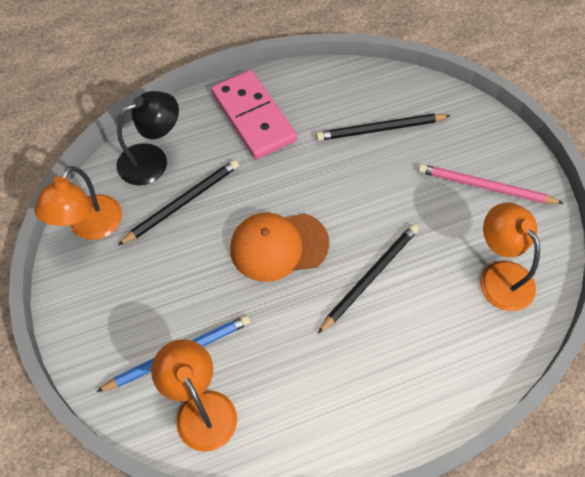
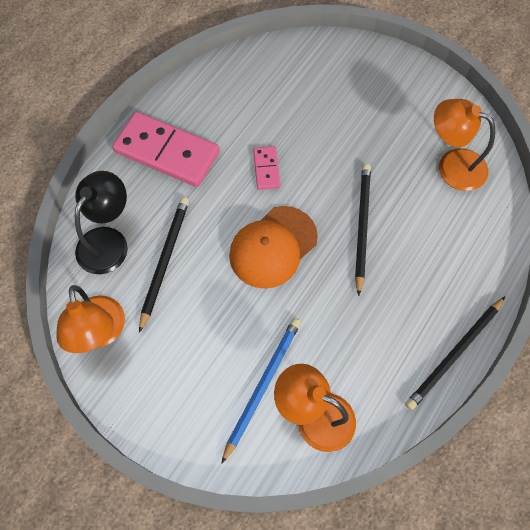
camera: 35 degrees left, 5 degrees up
black pencil [316,114,451,141] -> black pencil moved to [405,297,505,410]
pink pencil [418,164,564,204] -> none
none -> pink domino [253,146,281,190]

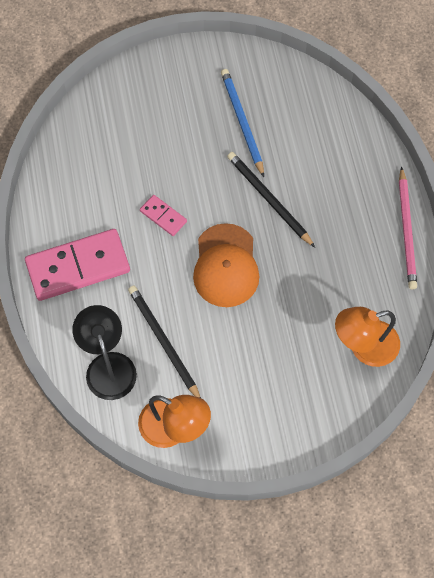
camera: 45 degrees left, 0 degrees up
blue pencil [221,318,301,464] -> blue pencil moved to [221,69,264,177]
black pencil [405,297,505,410] -> pink pencil [399,166,417,289]
orange lamp [434,99,495,191] -> none

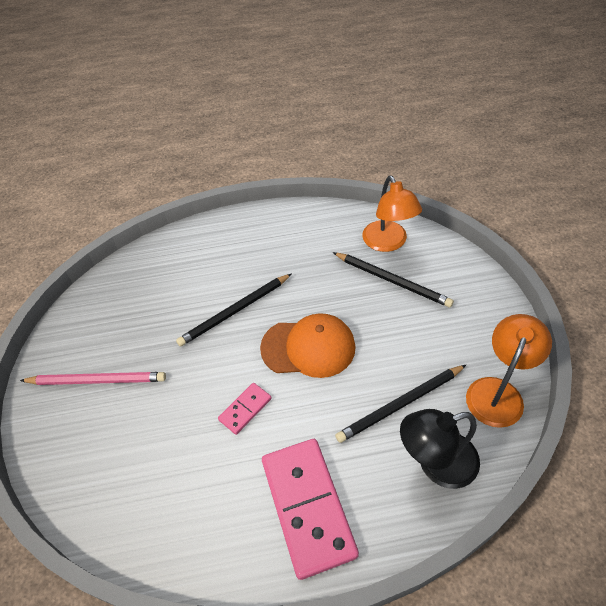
camera: 85 degrees left, 15 degrees down
blue pencil [221,69,264,177] -> none
pink pencil [399,166,417,289] -> pink pencil moved to [20,372,166,385]
none -> black pencil [333,252,454,307]

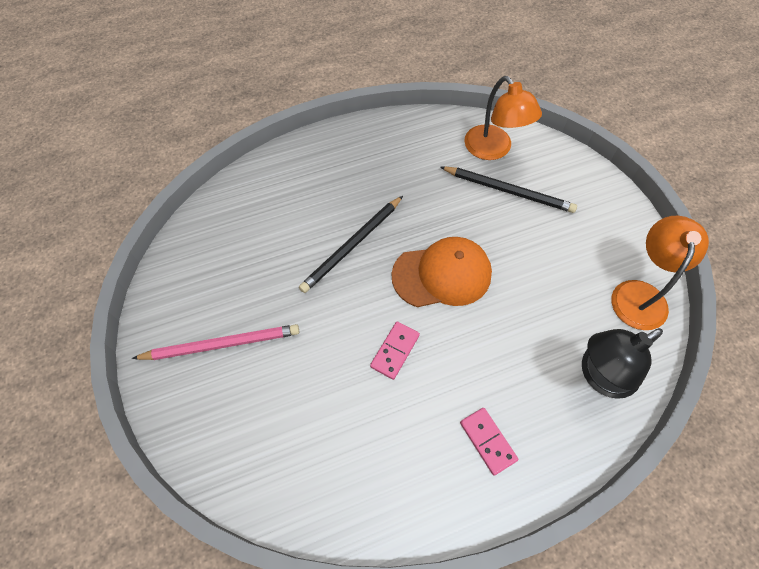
camera: 15 degrees left, 10 degrees up
pink domino [262,439,359,580] -> pink domino [460,408,518,476], size x0.48
black pencil [335,365,466,443] -> none

